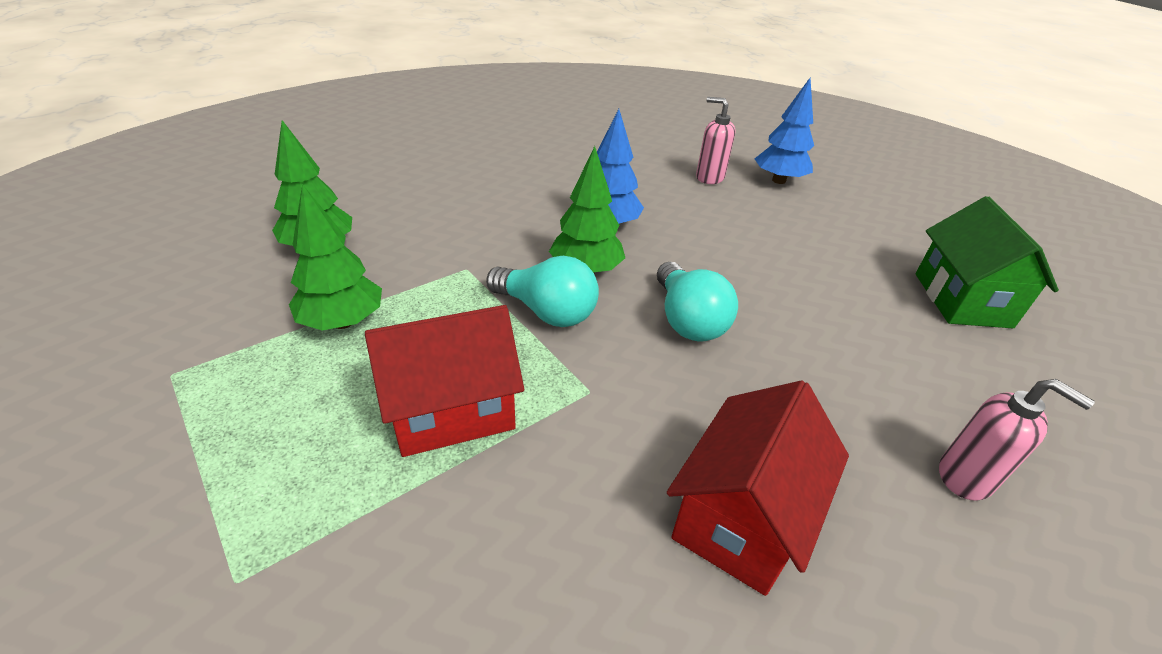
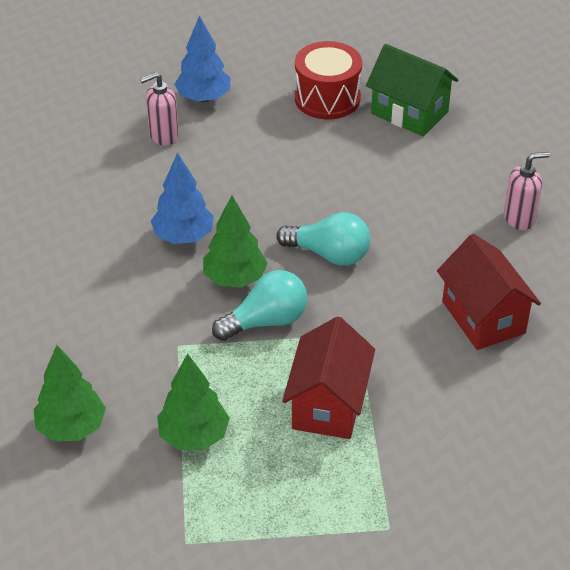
camera: 55 degrees left, 5 degrees up
none -> red drum [295,41,362,119]

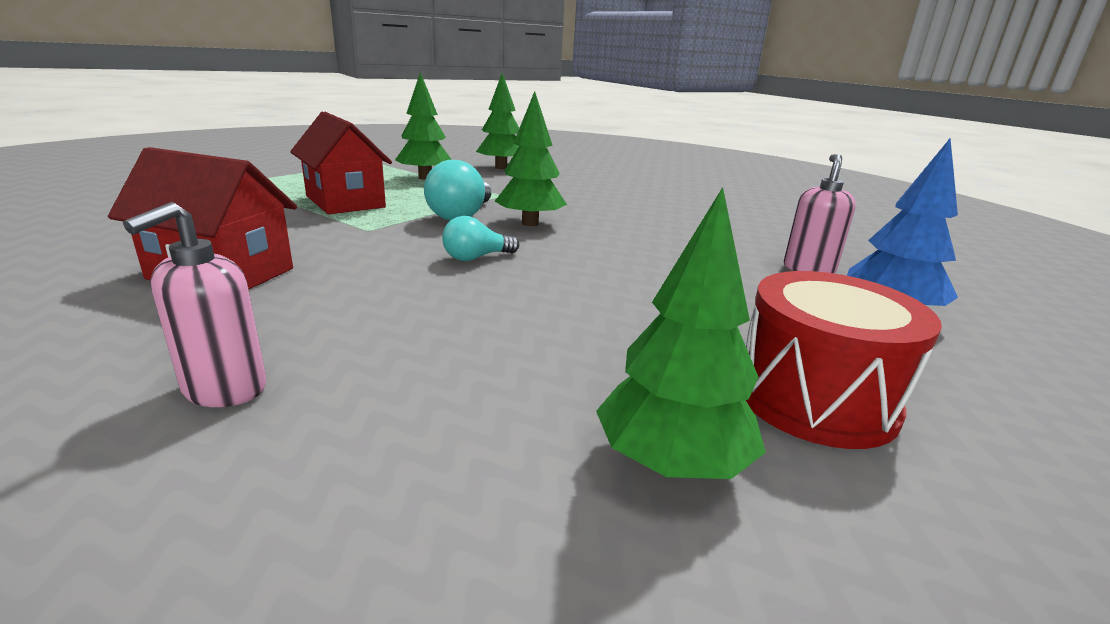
camera: 130 degrees right, 20 degrees down
blue tree [151,153,214,244] -> none
turquoise light bulb [276,212,370,266] -> turquoise light bulb [442,216,519,261], size x0.62
green house [366,44,458,136] -> green tree [596,187,766,479]

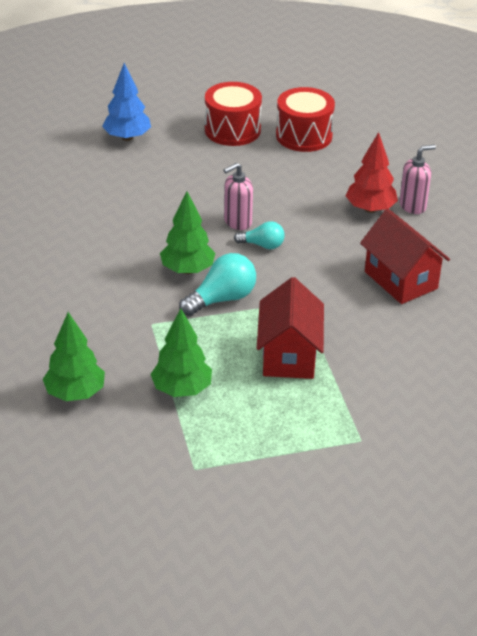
camera: 140 degrees left, 15 degrees up
green tree [596,187,766,479] -> red drum [276,87,335,152]
pink soap dispenser [784,154,856,273] -> pink soap dispenser moved to [223,163,253,230]
none -> red tree [346,132,398,213]

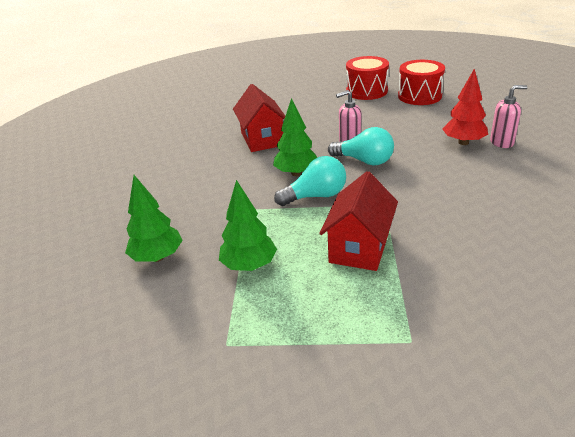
camera: 20 degrees right, 5 degrees down
blue tree [102,63,151,141] -> none
turquoise light bulb [234,221,285,249] -> turquoise light bulb [328,127,394,165], size x1.61
red house [360,209,450,304] -> red house moved to [233,84,285,152]

